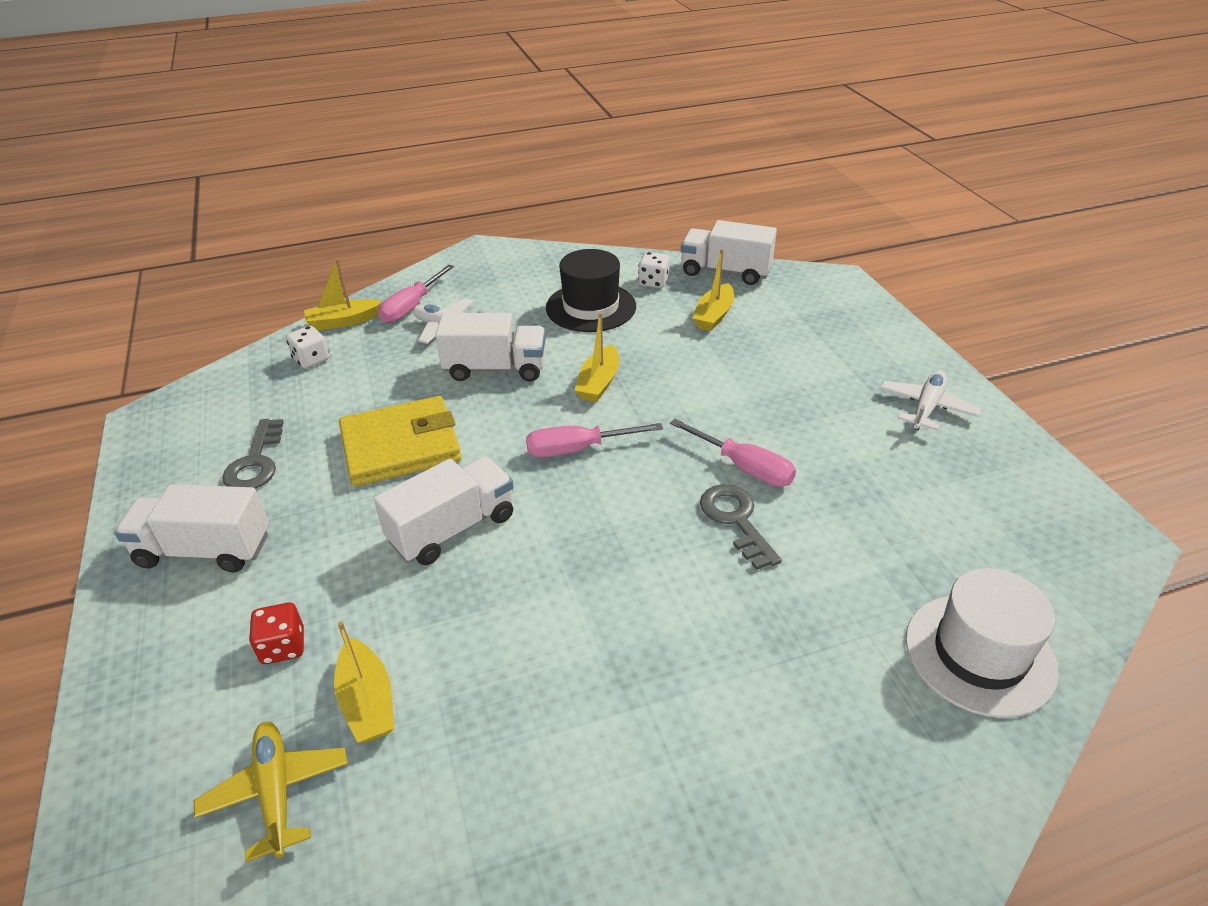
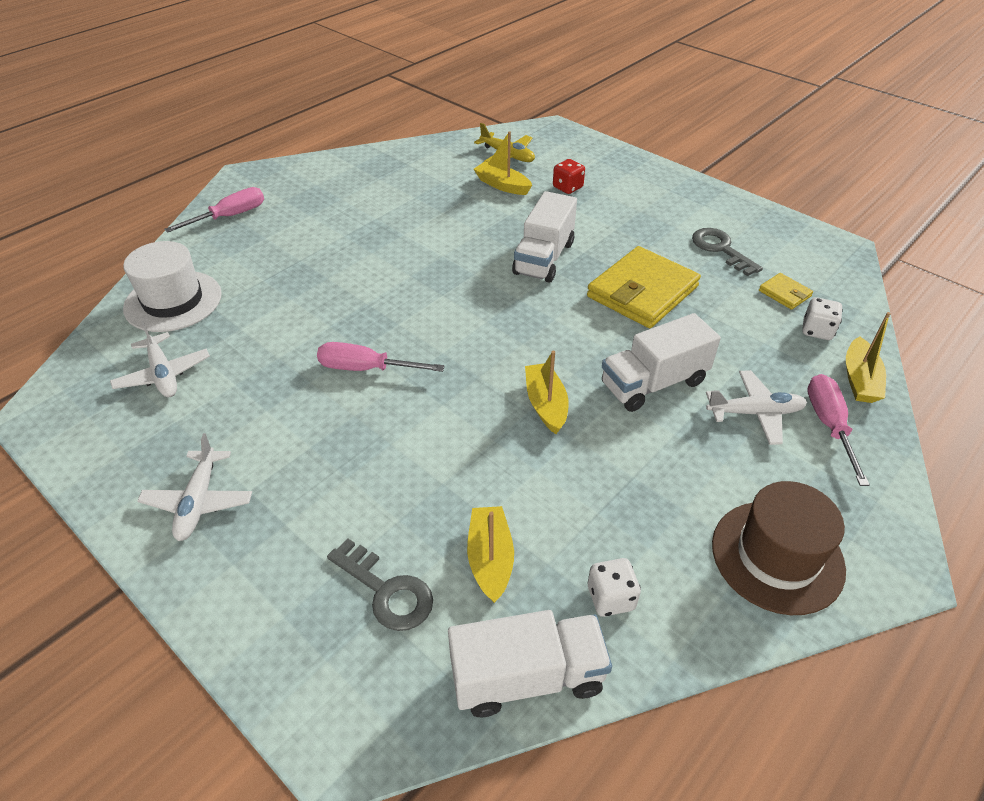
camera: 150 degrees right, 5 degrees up
white truck [114,484,269,572] -> none
yellow boat [304,258,383,330] -> yellow boat turned 150 degrees clockwise [846,312,891,403]
pink screwdriver [526,423,663,457] -> pink screwdriver moved to [164,187,264,233]
black hat [546,249,636,332] -> none
grey key [700,484,782,570] -> grey key moved to [327,538,433,631]
none -> white plane [110,321,210,397]
none -> brown hat [712,481,846,615]
none -> yellow wallet [759,273,813,310]

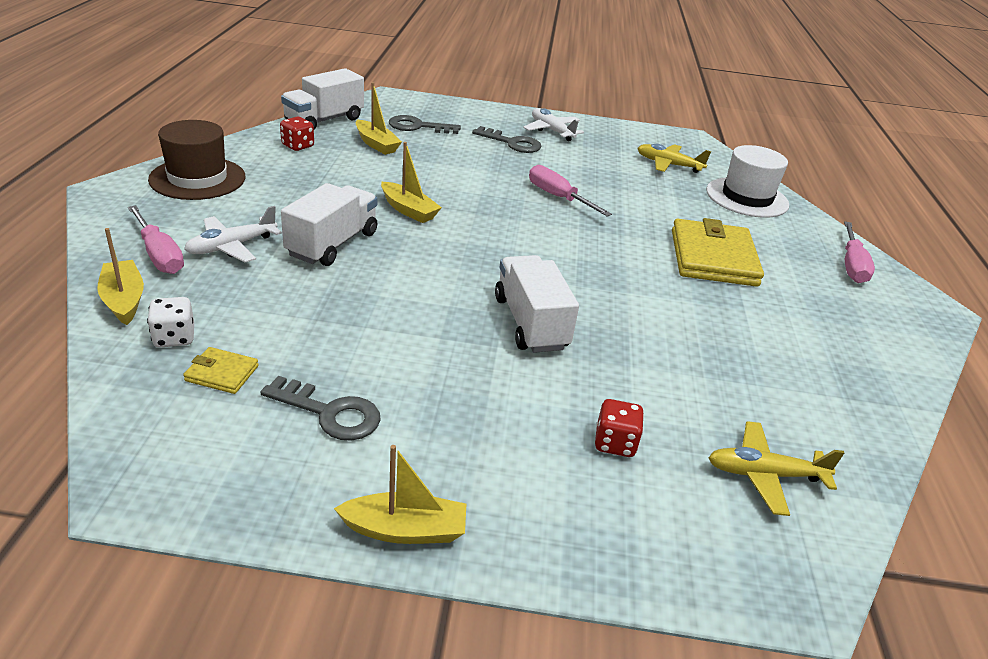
camera: 140 degrees right, 10 degrees down
white plane [110,321,210,397] -> yellow plane [638,144,711,173]
pink screwdriver [317,342,445,372] -> pink screwdriver turned 105 degrees counterclockwise [529,165,612,217]
yellow boat [474,131,532,195] -> yellow boat moved to [334,445,466,544]
yellow wallet [587,246,701,328] -> yellow wallet moved to [672,218,764,287]
white dice [588,558,641,617] -> red dice [280,117,314,151]
none -> grey key [472,126,542,153]

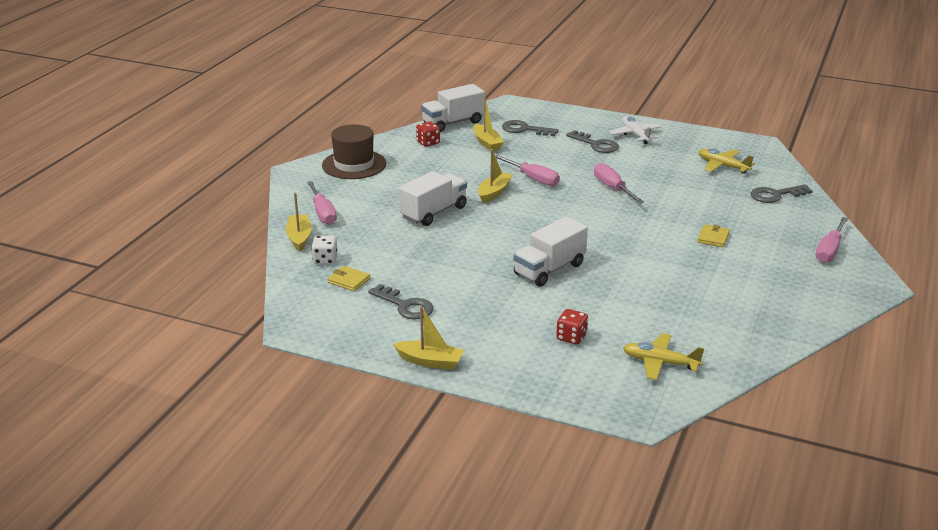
camera: 20 degrees right, 5 degrees down
white plane [184,206,282,263] -> none
yellow boat [381,142,442,223] -> yellow boat turned 120 degrees counterclockwise [478,149,513,203]
white truck [495,255,579,353] -> white truck turned 135 degrees counterclockwise [513,216,588,287]
yellow wallet [672,218,764,287] -> yellow wallet [697,224,730,247], size x0.45
white hat [706,145,789,218] -> grey key [751,184,813,203]
none -> pink screwdriver [495,155,560,186]

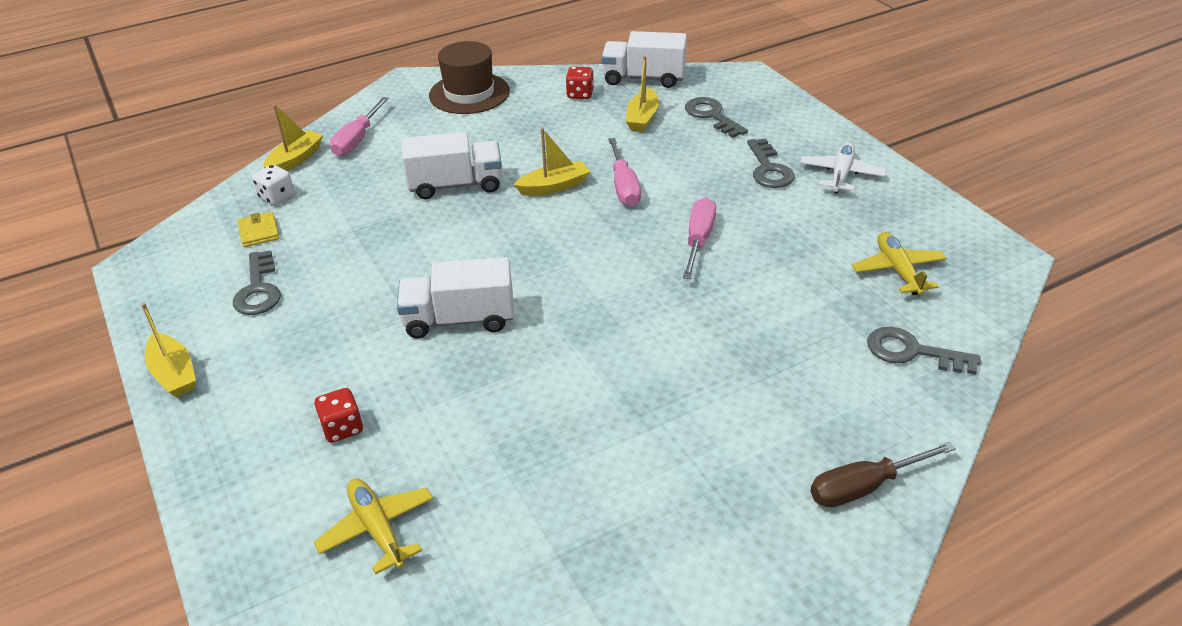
camera: 40 degrees right, 10 degrees up
yellow wallet [697,224,730,247] -> none
pink screwdriver [816,217,848,263] -> brown screwdriver [810,442,956,507]

